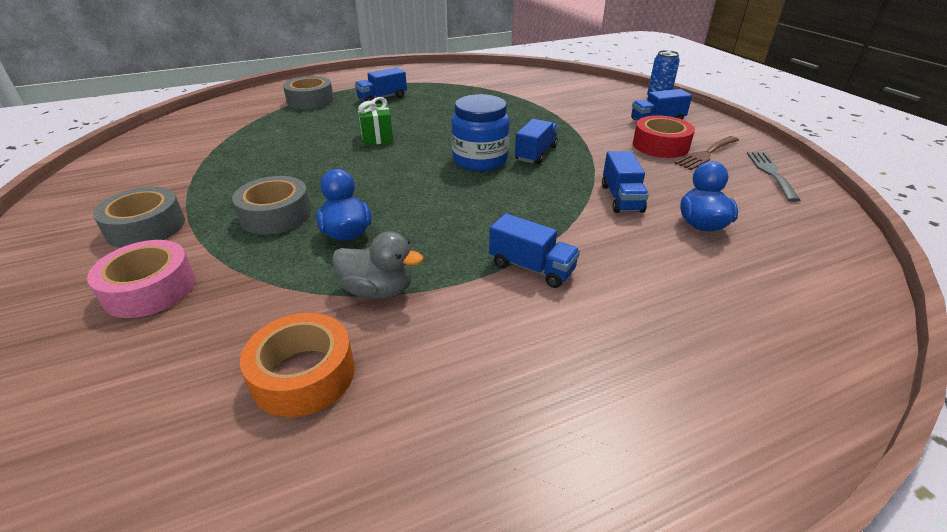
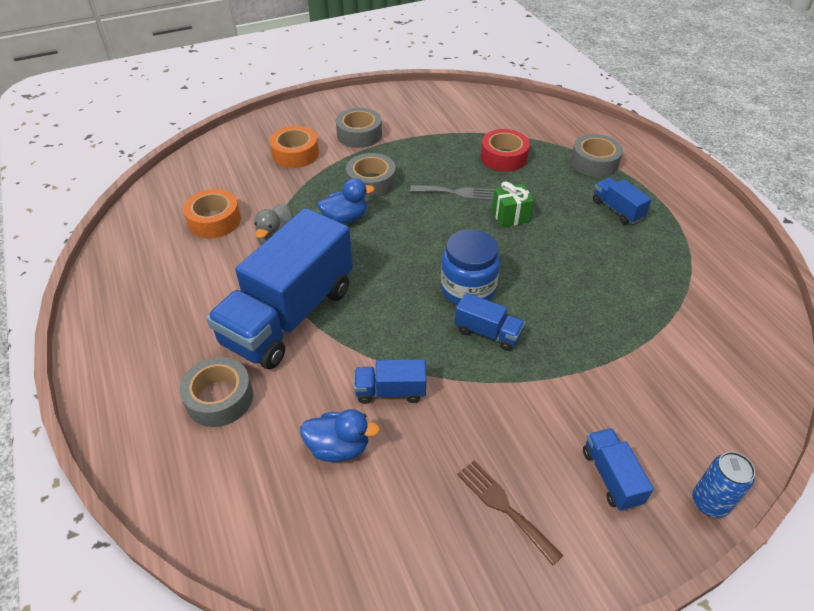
camera: 90 degrees right, 10 degrees up
pink tape [87,240,195,318] -> orange tape [270,126,319,168]
blue truck [489,213,580,288] -> blue truck [206,208,353,369], size x2.37
red tape [633,115,695,158] -> red tape moved to [481,129,530,172]
grey fork [747,152,801,202] -> grey fork moved to [410,185,494,200]
none -> grey tape [180,357,253,427]

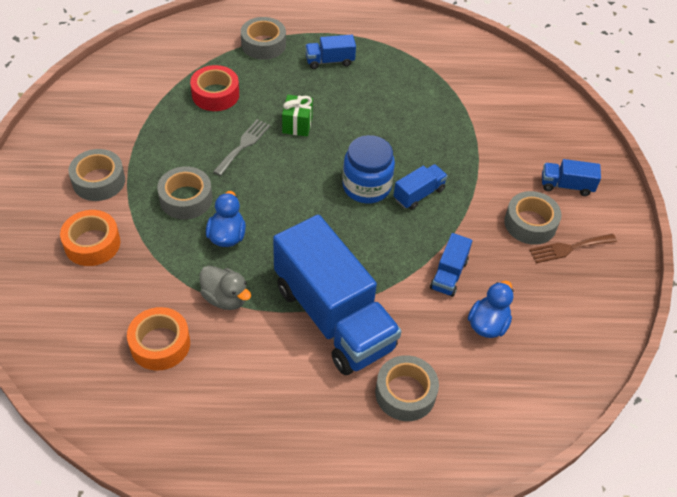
camera: 70 degrees left, 5 degrees up
blue can [692,452,755,518] -> none
none -> grey tape [504,191,562,245]

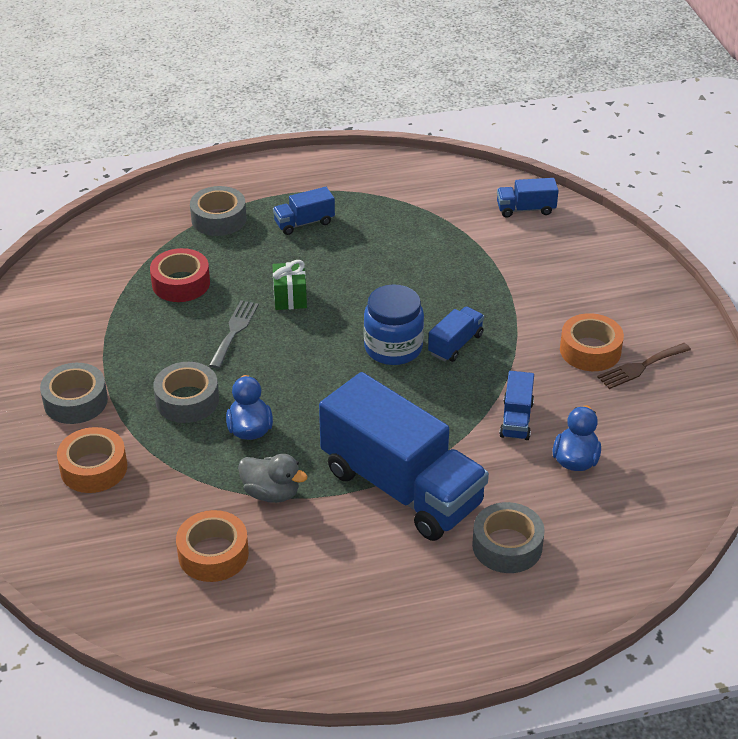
camera: 10 degrees left, 10 degrees down
grey tape [504,191,562,245] -> orange tape [560,313,624,371]
blue truck [542,159,601,196] -> blue truck moved to [497,178,559,218]

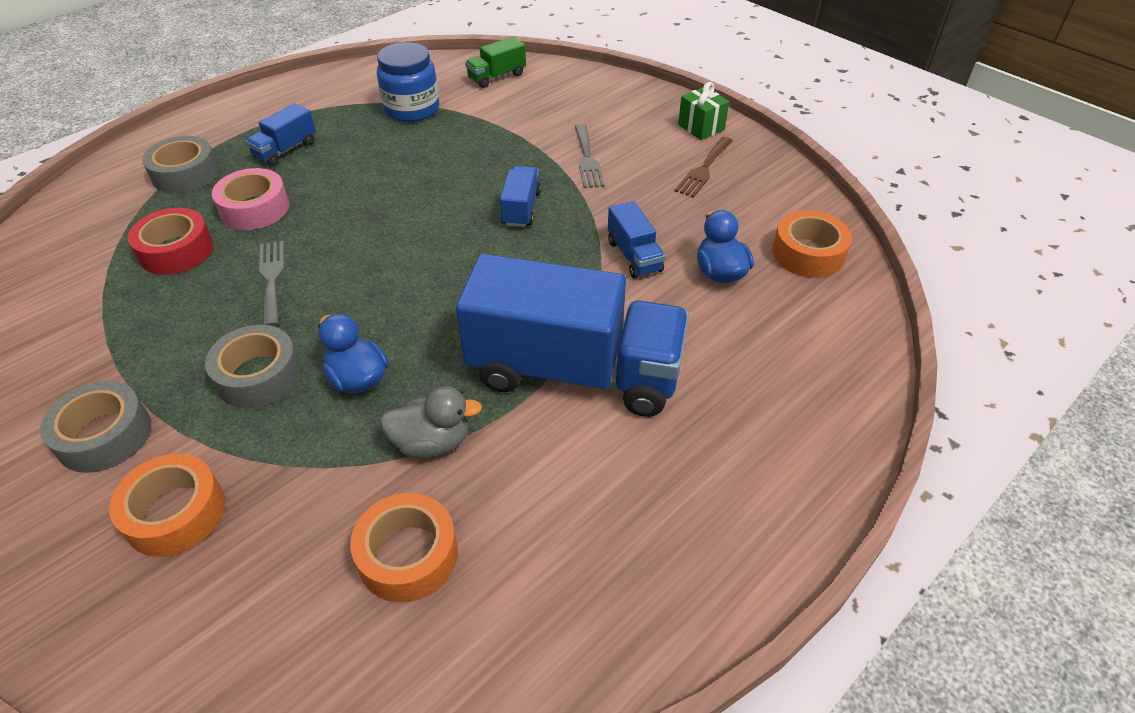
camera: 30 degrees left, 5 degrees up
green gift [272,260,307,310] -> green gift moved to [678,82,729,140]
blue jar [364,284,424,365] -> blue jar moved to [377,42,439,122]
grey tape [472,502,545,573] -> none
blue truck [497,178,559,218] -> green truck [465,37,526,88]
orange tape [560,313,624,371] -> orange tape moved to [772,210,852,278]
none -> pink tape [212,168,289,230]
none -> grey fork [575,124,605,188]

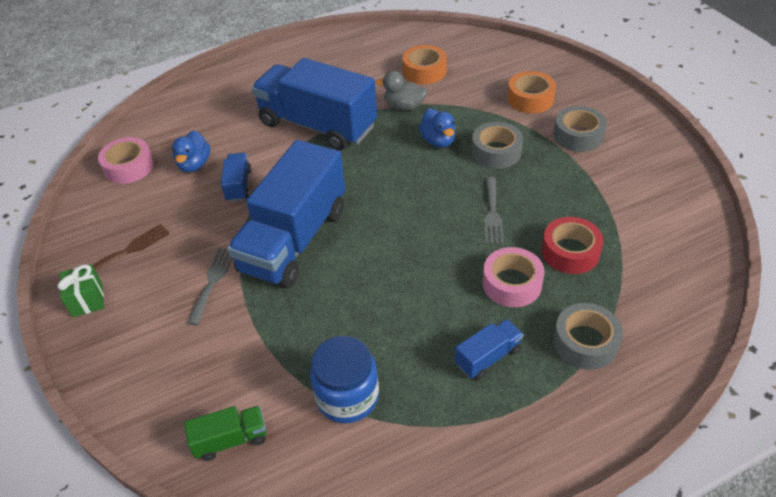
camera: 160 degrees left, 0 degrees up
blue truck [500,166,541,227] -> blue truck [227,140,346,288], size x2.37
orange tape [772,210,852,278] -> pink tape [98,137,154,184]

